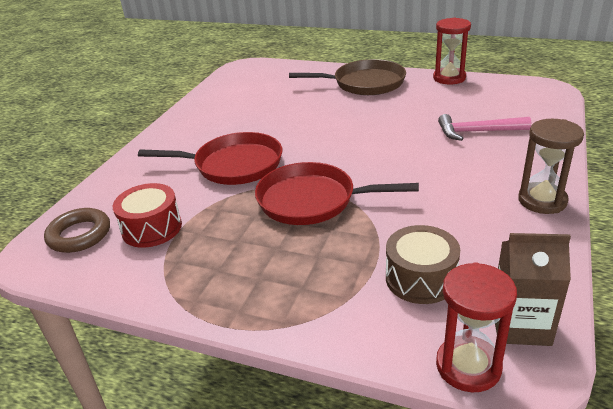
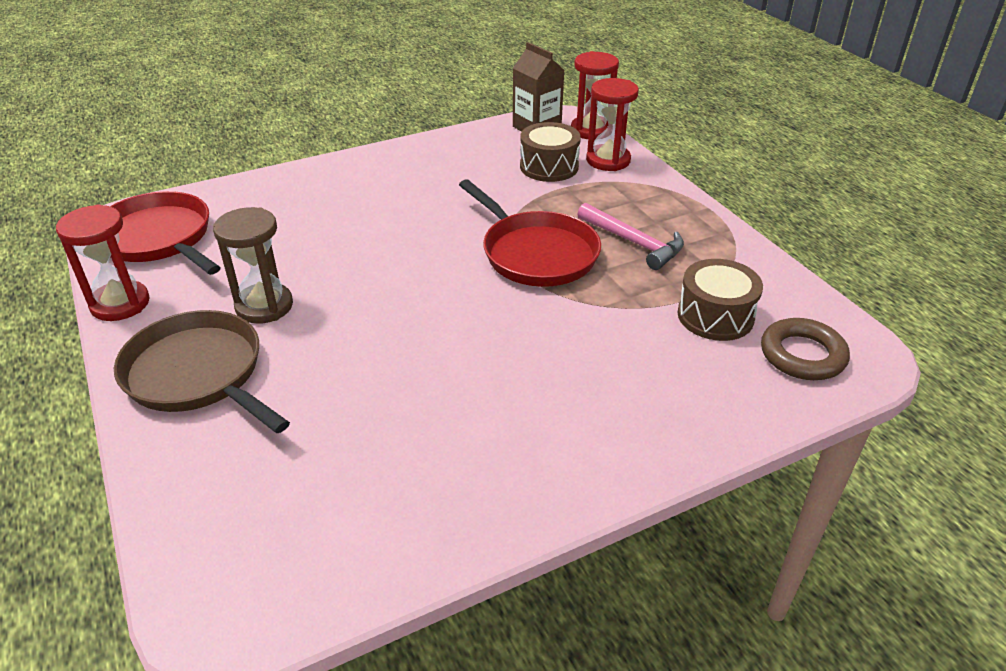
camera: 140 degrees left, 5 degrees up
red drum [113,183,182,248] -> brown drum [677,259,763,341]
red pan [138,132,282,185] -> red pan moved to [110,191,221,275]
pink hammer [438,114,531,141] -> pink hammer moved to [577,203,684,270]
brown hourglass [518,119,584,214] -> brown hourglass moved to [213,207,293,324]
none -> red hourglass [586,78,639,171]

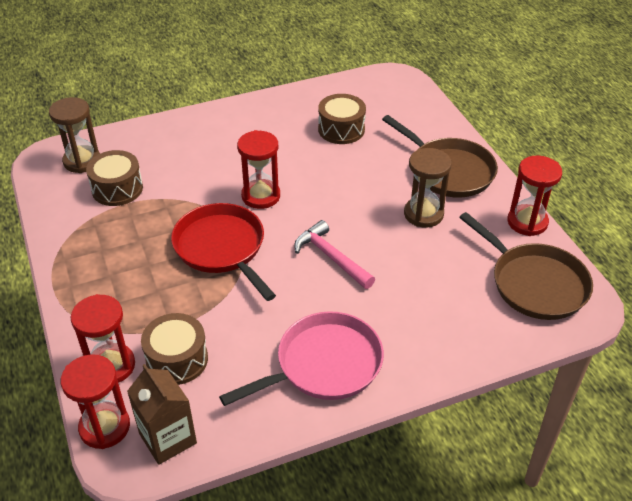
camera: 175 degrees left, 5 degrees up
red pan [110,191,221,275] -> brown pan [459,212,593,320]
pink hammer [577,203,684,270] -> pink hammer moved to [294,220,375,289]
brown ring [761,318,850,380] -> brown hourglass [49,97,100,173]
none -> pink pan [219,311,384,406]
none -> red hourglass [237,130,280,209]
none -> brown drum [318,94,366,144]

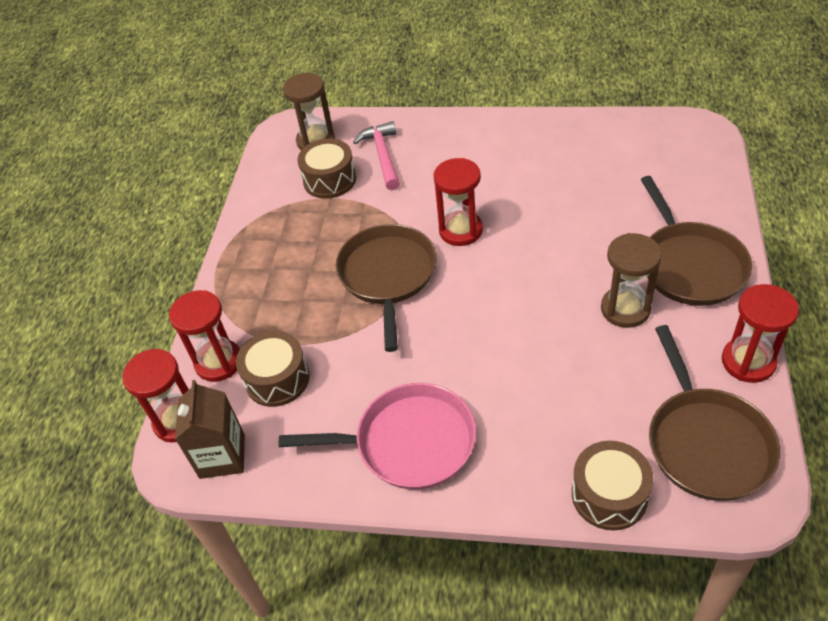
camera: 35 degrees right, 5 degrees up
red pan [171,203,276,301] -> brown pan [335,224,436,352]
pink hammer [294,220,375,289] -> pink hammer moved to [353,121,400,190]
brown drum [318,94,366,144] -> brown drum moved to [572,441,653,531]

